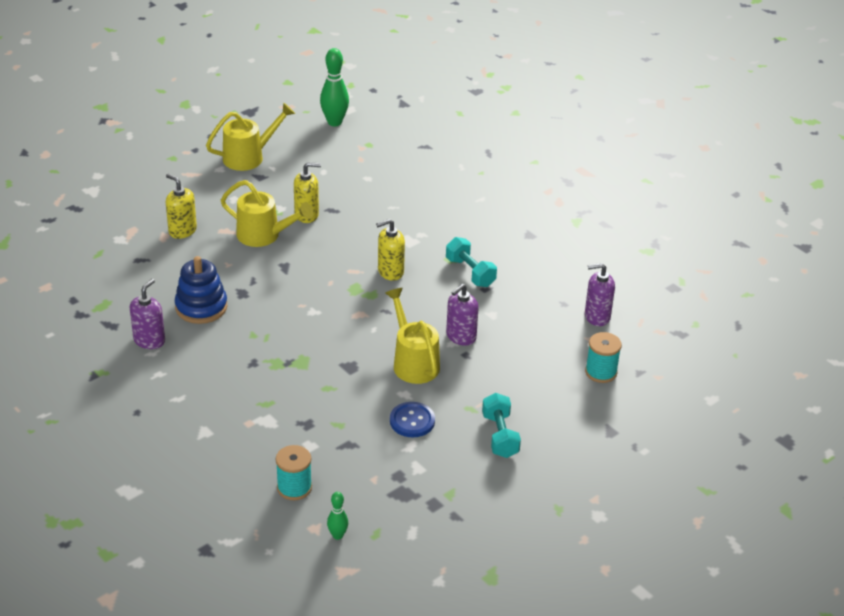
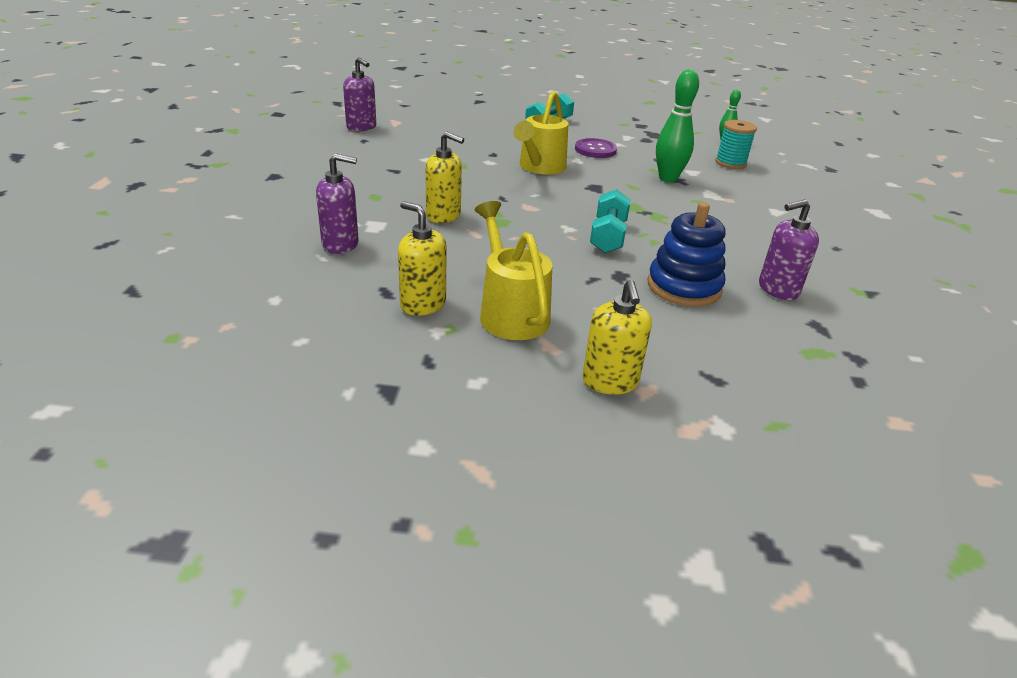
camera: 135 degrees left, 5 degrees down
yellow watering can [206,103,295,171] -> none
green bowling pin [320,48,349,126] -> green bowling pin moved to [656,69,699,183]
blue button [390,402,435,437] -> purple button [575,138,617,158]
turquoise dumbbell [446,237,497,287] -> turquoise dumbbell moved to [590,189,631,253]
purple soap dispenser [446,284,479,346] -> purple soap dispenser moved to [316,153,359,254]
turquoise spool [585,332,622,383] -> none

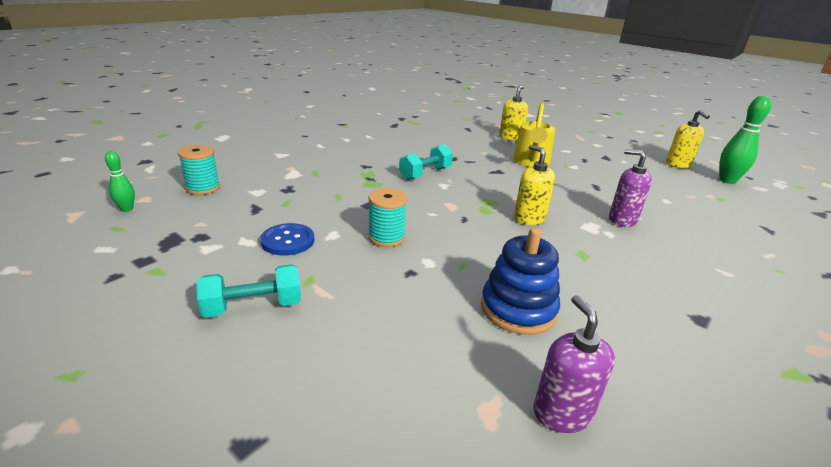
camera: 145 degrees left, 5 degrees down
yellow soap dispenser [398,201,447,316] -> yellow soap dispenser moved to [666,110,710,168]
yellow watering can [513,91,568,174] -> turquoise spool [368,188,407,247]
purple button [575,138,617,158] -> blue button [260,223,315,255]
blue stacking toy [648,202,725,307] -> blue stacking toy moved to [481,228,560,335]
green bowling pin [656,69,699,183] -> green bowling pin moved to [720,96,771,184]
purple soap dispenser [759,200,819,300] -> none

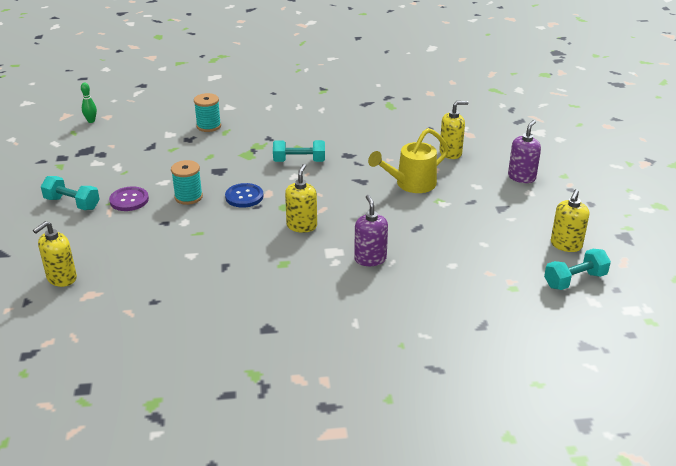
camera: 45 degrees right, 5 degrees up
turquoise spool [178,145,220,195] -> turquoise spool moved to [194,93,221,132]
blue button [260,223,315,255] -> blue button moved to [225,183,263,208]
blue stacking toy [481,228,560,335] -> none
purple soap dispenser [533,295,615,433] -> purple soap dispenser moved to [508,120,541,183]
green bowling pin [720,96,771,184] -> turquoise dumbbell [544,249,611,290]
none -> yellow soap dispenser [33,221,77,287]
none -> purple button [109,186,149,211]

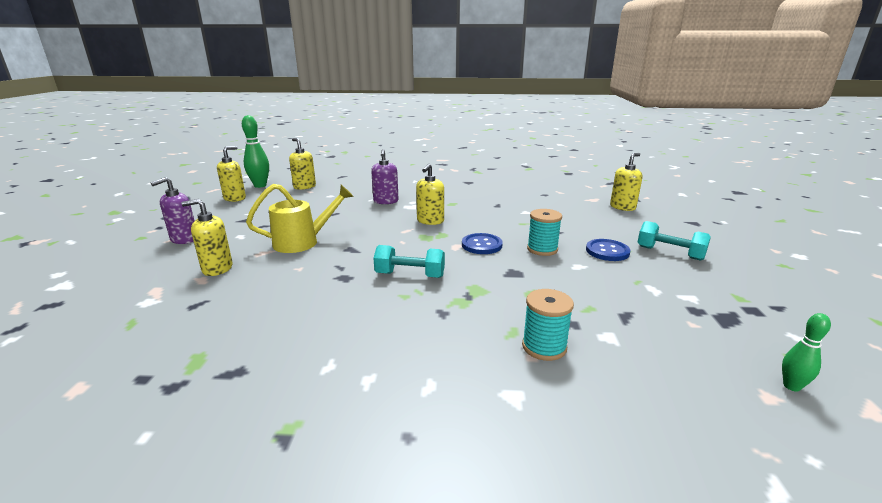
camera: 170 degrees left, 10 degrees down
purple button [109,186,149,211] -> blue button [586,239,631,261]
turquoise dumbbell [544,249,611,290] -> green bowling pin [242,115,269,188]
none -> yellow soap dispenser [289,138,316,190]

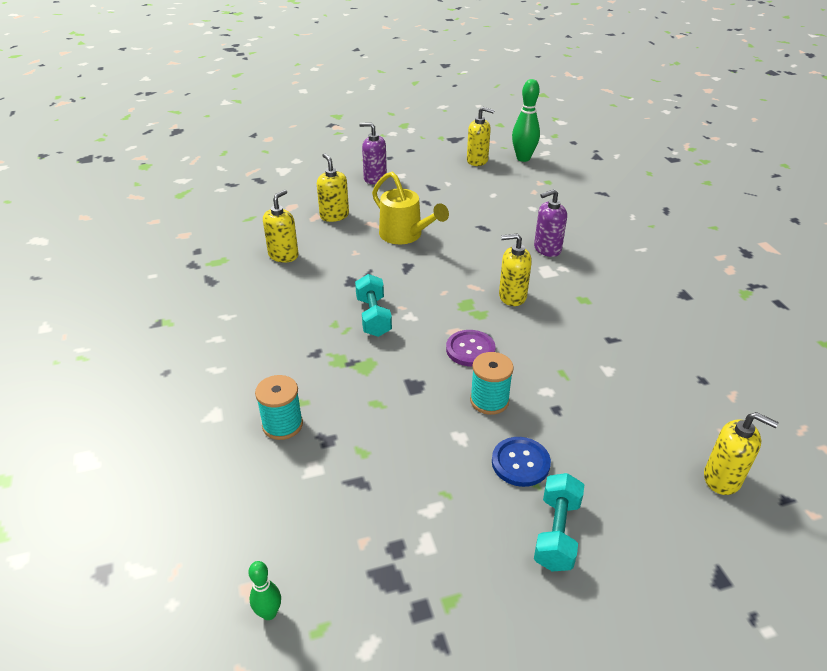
camera: 70 degrees right, 15 degrees up
yellow soap dispenser [289,138,316,190] -> yellow soap dispenser moved to [263,190,299,263]
blue button [462,233,503,254] -> purple button [446,330,496,367]

